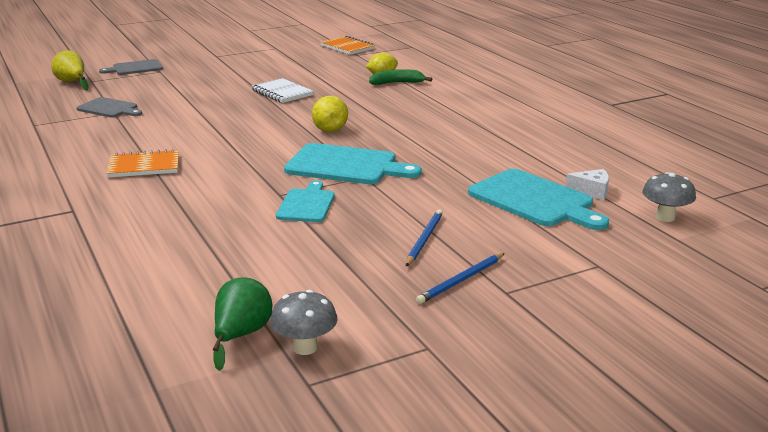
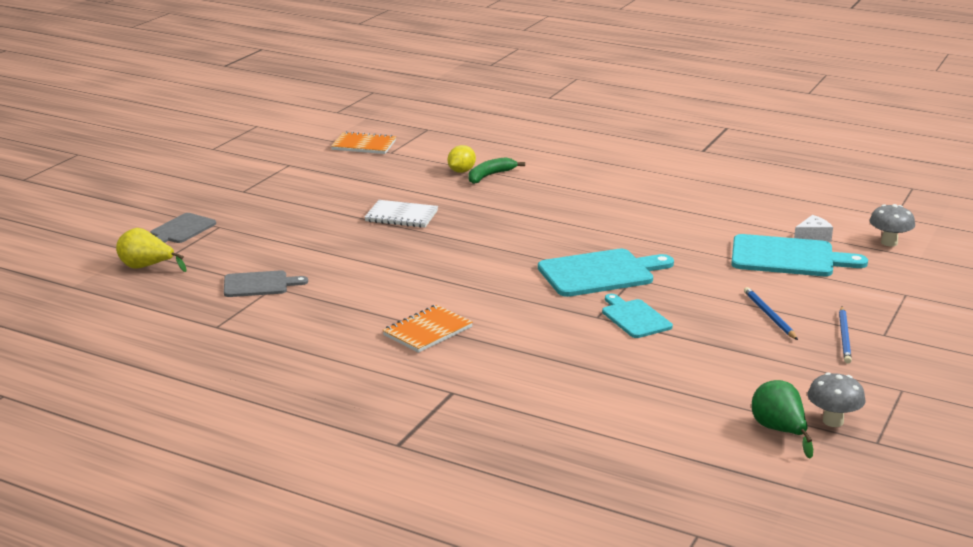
camera: 35 degrees left, 0 degrees up
yellow pear [312,96,348,132] -> none

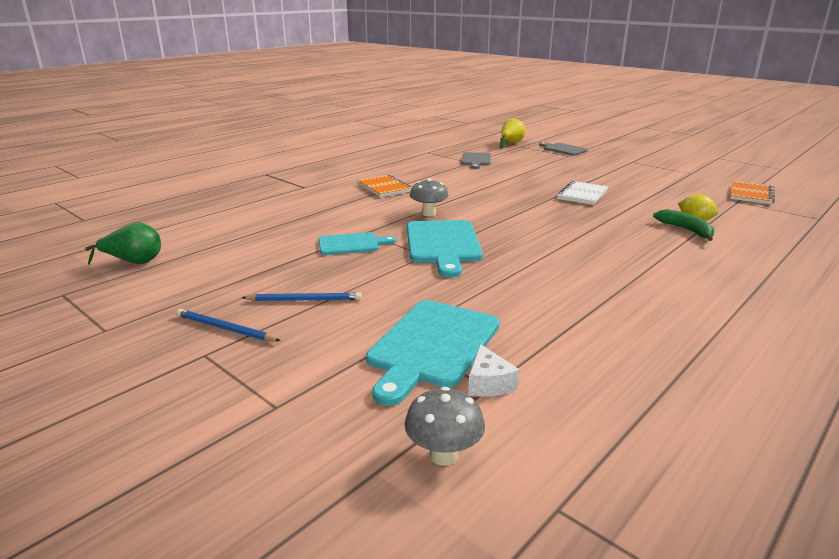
camera: 105 degrees right, 0 degrees up
grey mushroom [807,372,866,427] -> grey mushroom moved to [410,178,449,216]

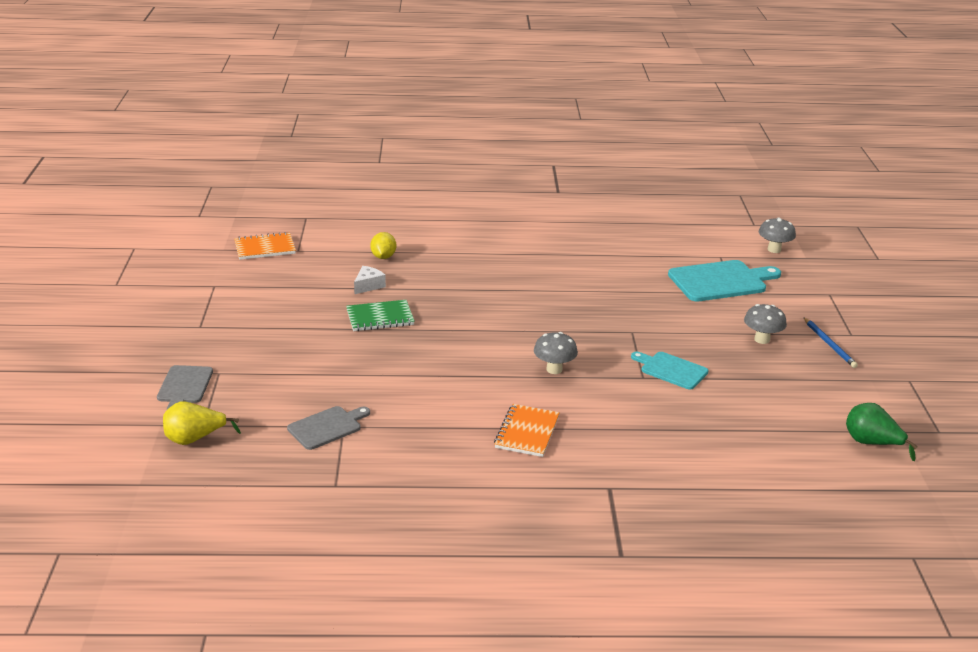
camera: 135 degrees left, 5 degrees up
blue pencil [241,292,362,301] -> grey mushroom [744,304,787,344]
turquoise cutting board [407,220,483,277] -> none
white cheese [468,344,520,397] -> white cheese moved to [354,266,386,294]
white notebook [557,181,608,205] -> green notebook [346,300,415,331]
green banana [653,209,714,241] -> none

